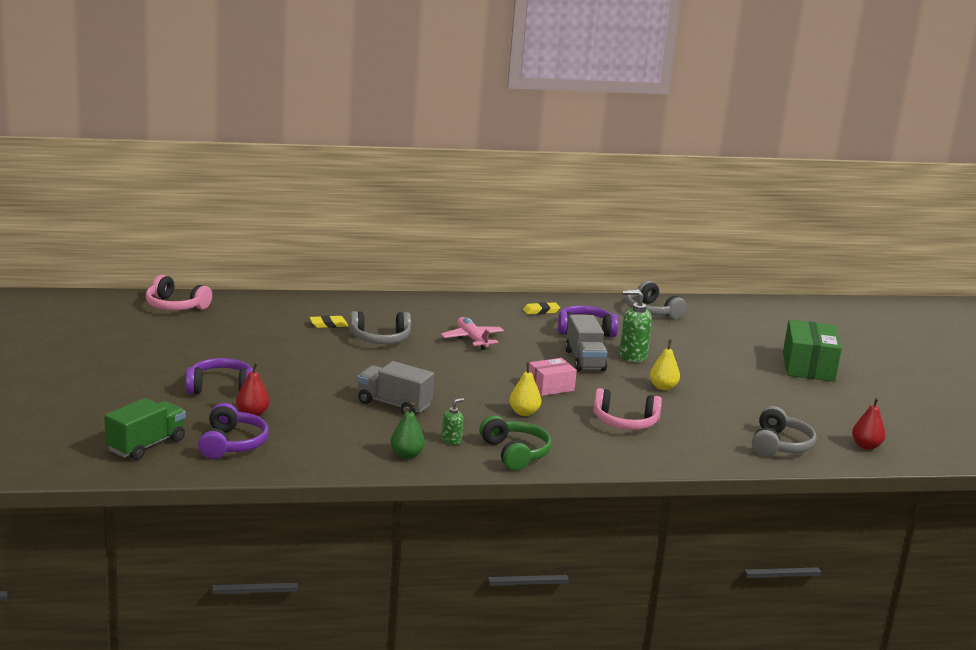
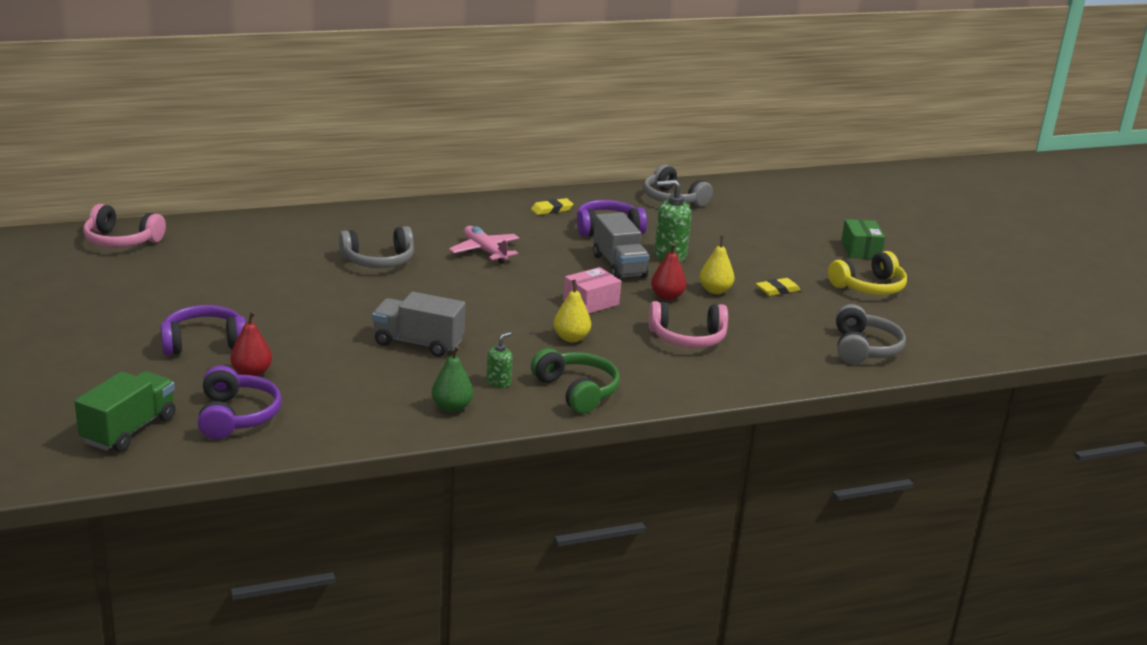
camera: 10 degrees left, 5 degrees up
yellow eraser [310,315,348,328] -> yellow eraser moved to [756,278,800,296]
green box [783,320,842,381] -> green box [841,219,885,259], size x0.60
red pear [852,397,886,450] -> red pear moved to [651,243,686,301]
none -> yellow headphones [828,251,907,295]

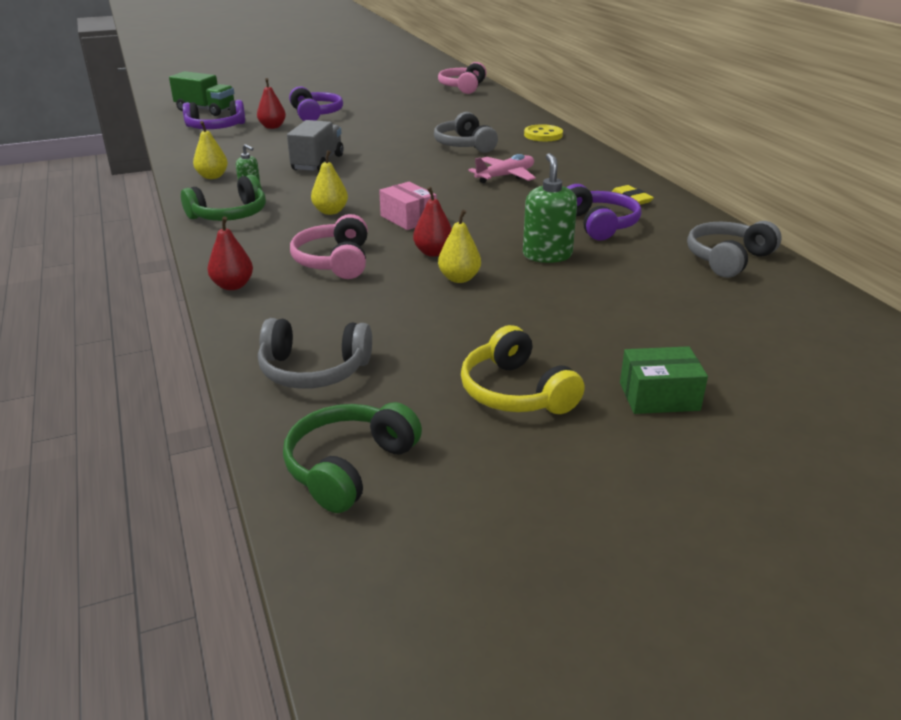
camera: 90 degrees right, 5 degrees up
green pear [432,346,473,412] -> yellow pear [193,121,228,179]
grey truck [593,212,649,279] -> none
yellow eraser [756,278,800,296] -> none
none -> red pear [207,216,253,290]
none -> green headphones [283,402,422,513]
none -> yellow button [524,124,563,141]

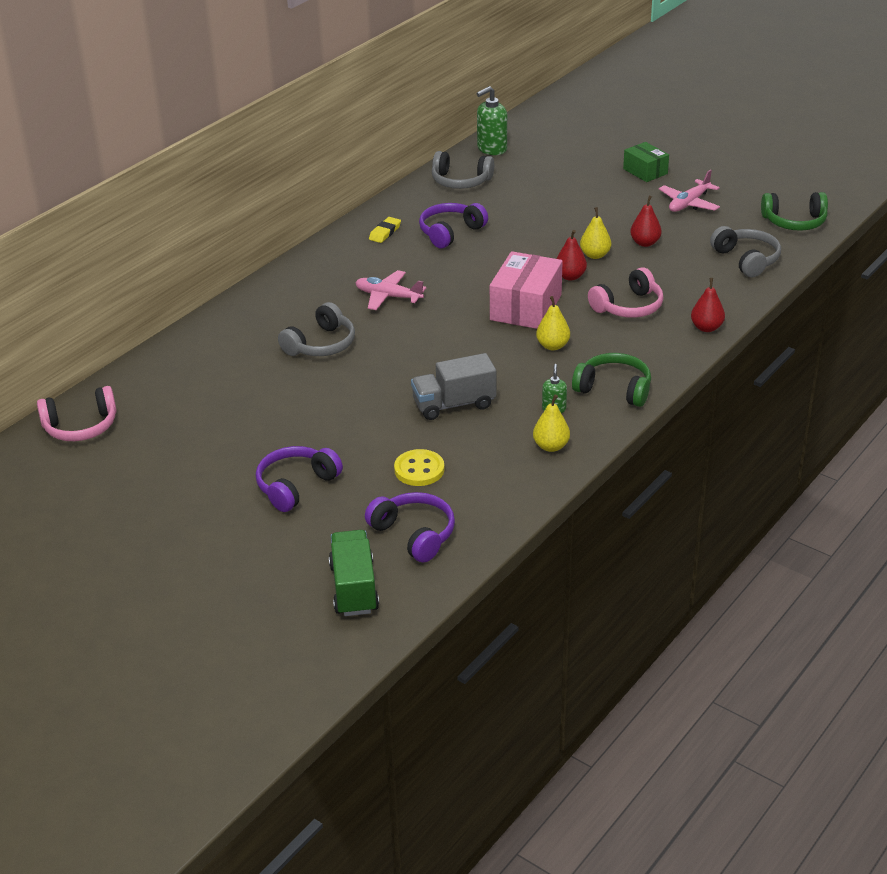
camera: 120 degrees left, 5 degrees up
red pear [257,78,286,129] -> red pear moved to [630,196,662,247]
pink box [379,182,437,230] -> pink box [490,251,563,329], size x1.67
yellow headphones [461,325,585,414] -> pink plane [659,170,720,212]
green soap dispenser [523,153,577,263] -> green soap dispenser moved to [476,86,507,155]
yellow button [524,124,563,141] -> yellow button moved to [394,449,445,486]

